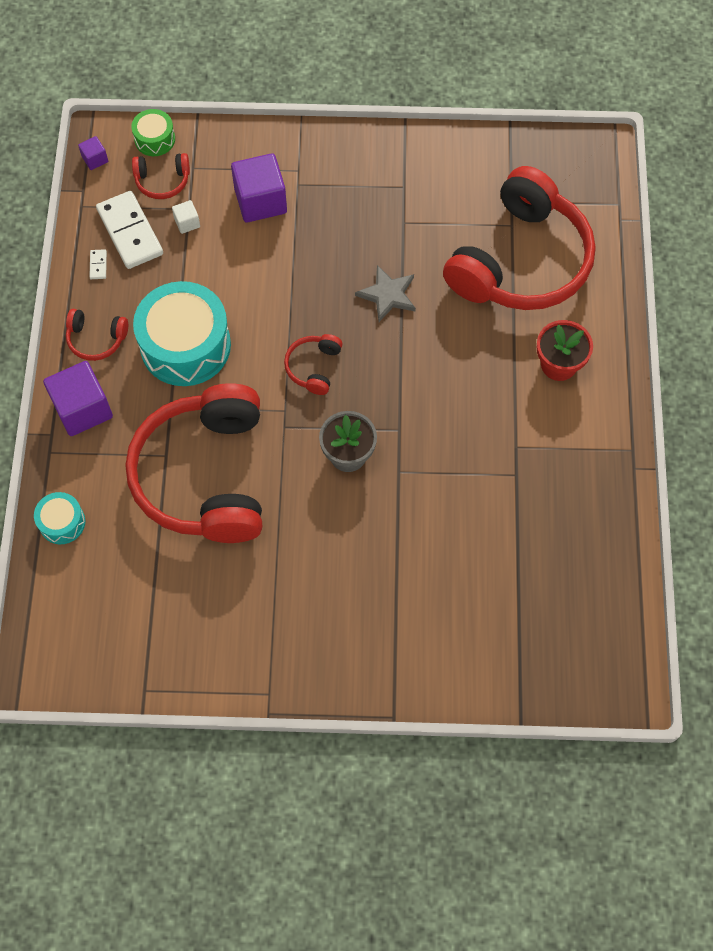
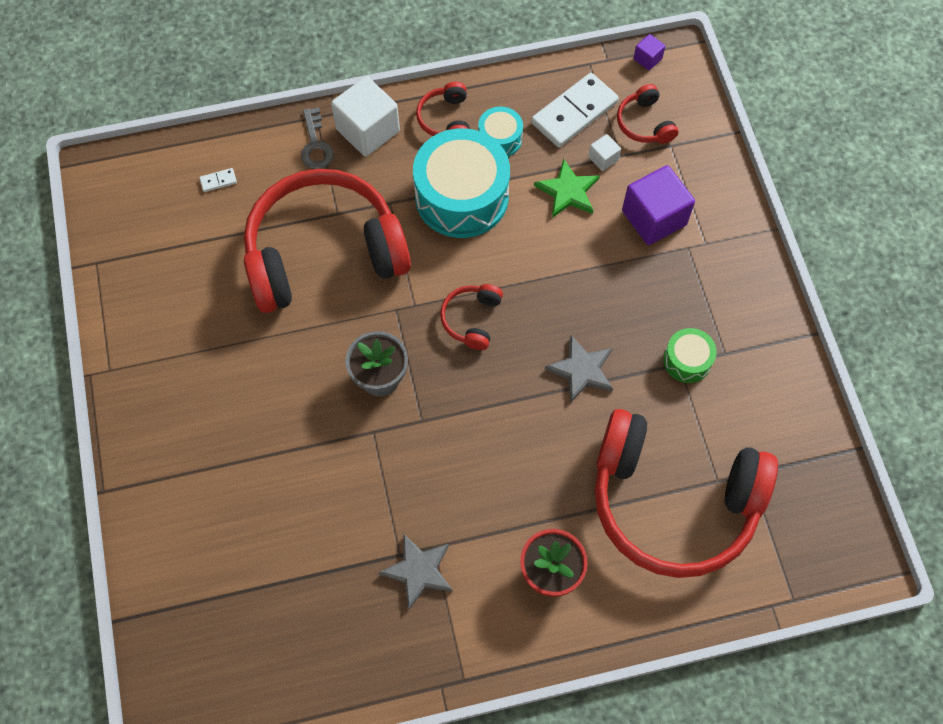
camera: 75 degrees right, 0 degrees up
turquoise drum [34,492,85,544] -> turquoise drum moved to [478,106,523,157]
purple cube [43,361,113,436] -> white cube [331,76,400,156]
white domino [89,249,107,279] -> white domino moved to [199,168,237,192]
green drum [131,109,175,156] -> green drum moved to [663,328,717,383]
red headphones [284,334,343,395] -> red headphones turned 75 degrees counterclockwise [440,284,503,350]
none -> grey key [301,108,334,169]
none -> grey star [378,534,453,609]
none -> green star [534,159,600,218]

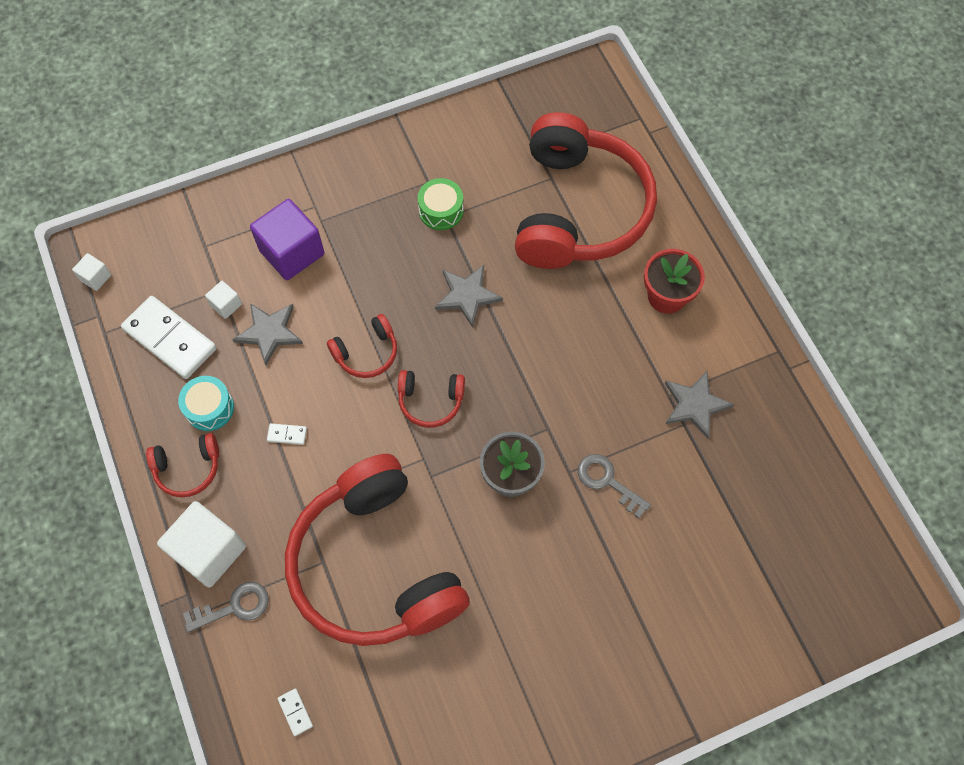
camera: 100 degrees left, 0 degrees up
turquoise drum [413,128,510,238] -> white domino [267,423,307,445]
green star [534,159,600,218] -> grey star [232,303,303,365]
red headphones [617,84,678,144] -> red headphones moved to [327,314,397,378]
purple cube [633,34,665,70] -> white cube [72,253,111,291]
none -> grey key [578,454,651,518]

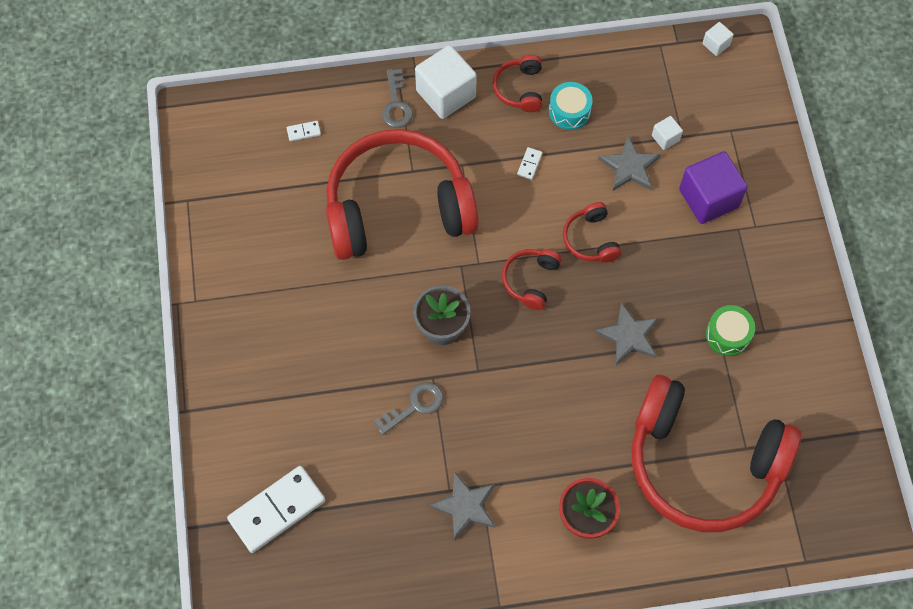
camera: 105 degrees right, 0 degrees up
white domino [121,296,217,379] -> white domino moved to [227,466,325,553]

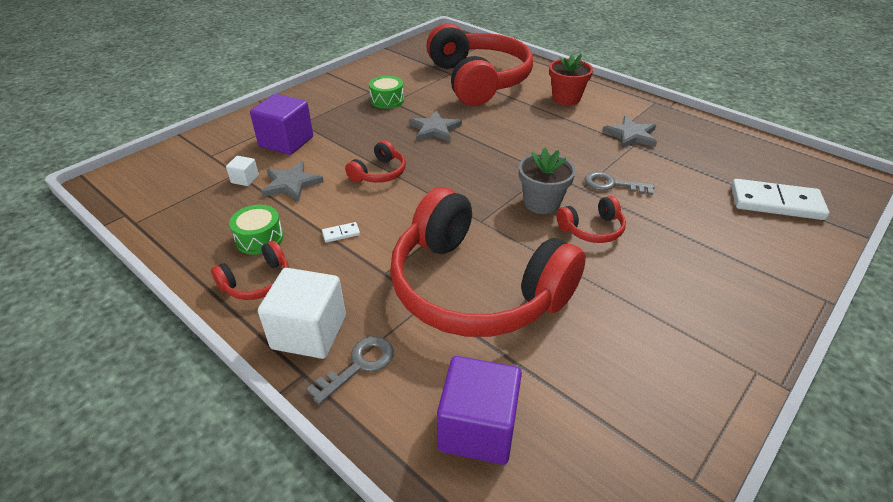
camera: 130 degrees left, 25 degrees down
white domino [287,121,321,141] -> purple cube [437,356,522,465]
red headphones [502,249,561,310] -> red headphones moved to [557,196,626,243]
turquoise drum [549,82,593,130] -> green drum [229,205,284,255]
white cube [702,22,734,56] -> none

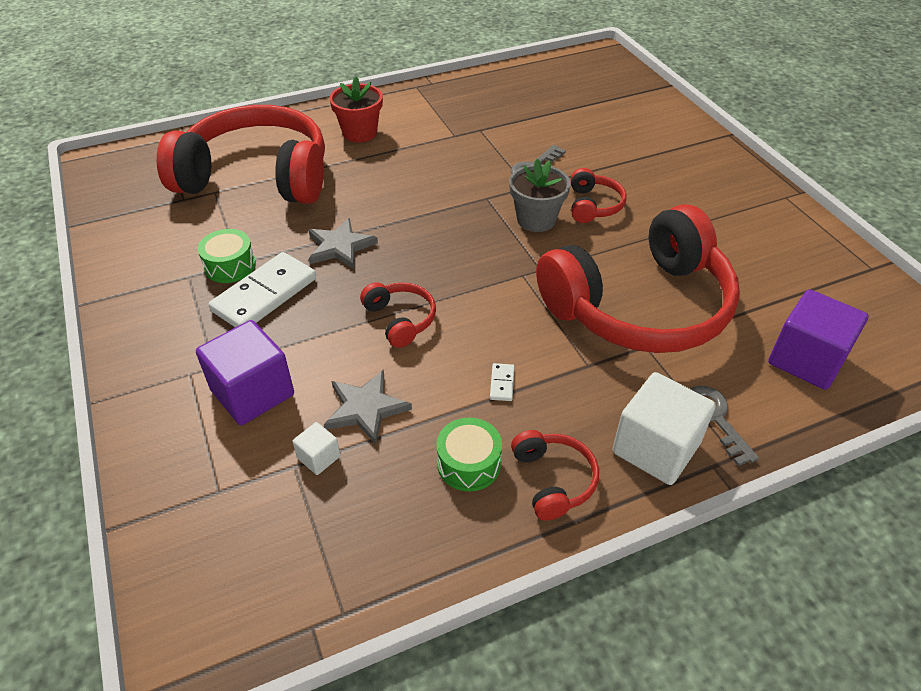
camera: 65 degrees left, 5 degrees up
grey star [602,116,657,148] -> none
white domino [731,179,829,220] -> white domino moved to [209,252,316,327]

